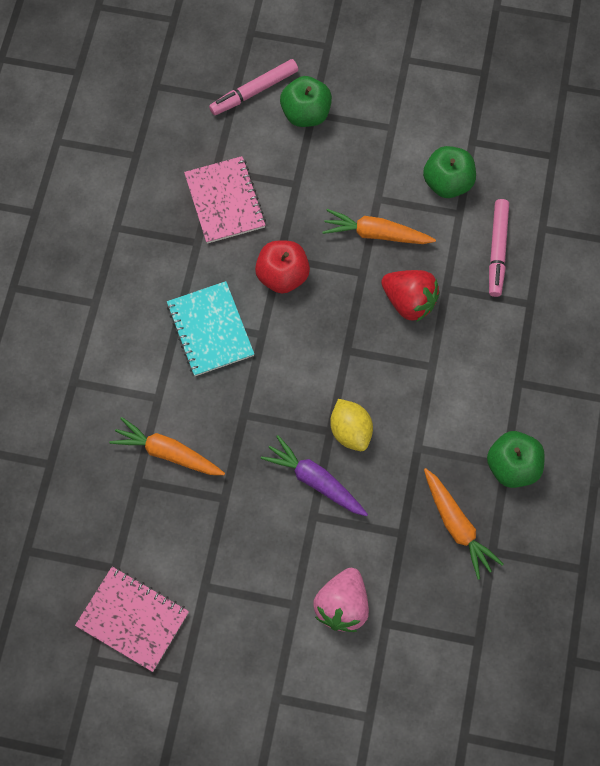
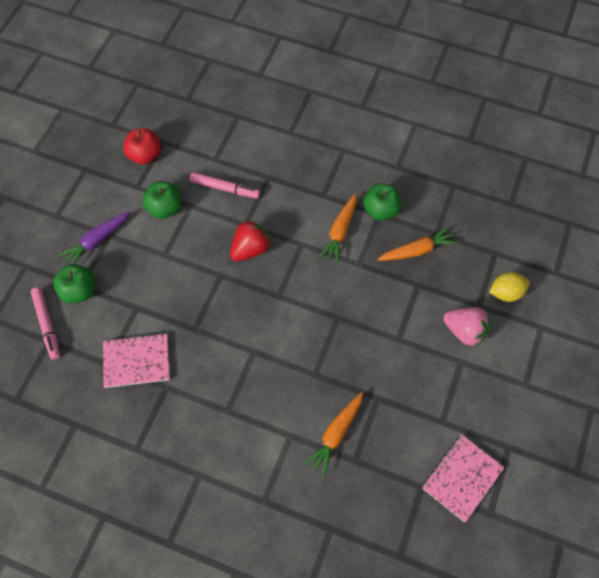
camera: 80 degrees left, 5 degrees down
turquoise notebook [167,281,254,376] -> none
red apple [255,241,310,294] -> red apple moved to [123,128,161,165]
purple carrot [261,435,368,516] -> purple carrot moved to [58,211,130,264]
orange carrot [322,209,436,244] -> orange carrot moved to [319,194,357,264]
yellow lemon [330,399,373,451] -> yellow lemon moved to [489,272,530,302]

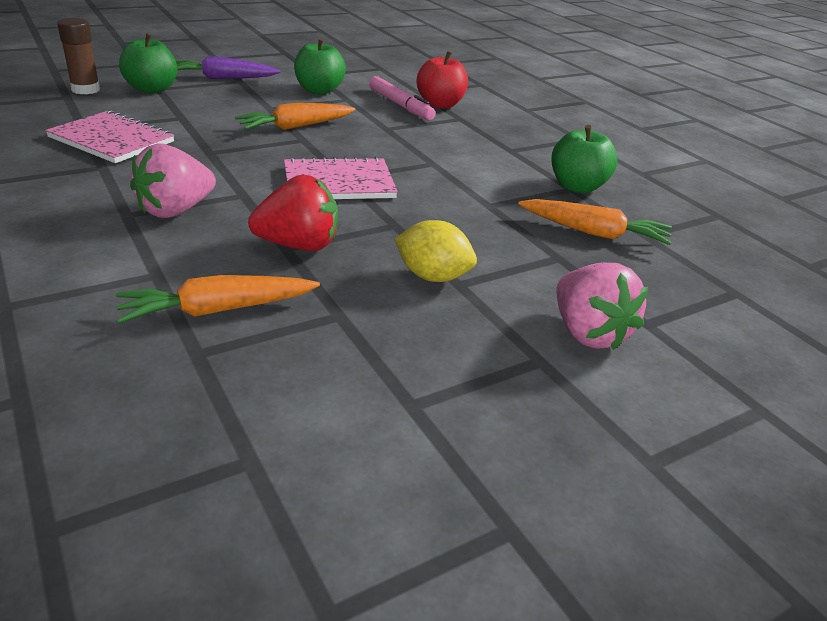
camera: 35 degrees right, 30 degrees down
pink marker [31,287,60,360] -> brown glue stick [57,18,100,94]
red apple [123,128,161,165] -> red apple moved to [417,51,468,109]
red strawberry [230,220,271,261] -> red strawberry moved to [248,175,338,251]
orange carrot [319,194,357,264] -> orange carrot moved to [235,103,355,130]
pink notebook [422,435,505,523] -> pink notebook moved to [284,156,398,199]
yellow lemon [489,272,530,302] -> yellow lemon moved to [394,220,477,282]
none -> pink strawberry [130,143,216,218]

